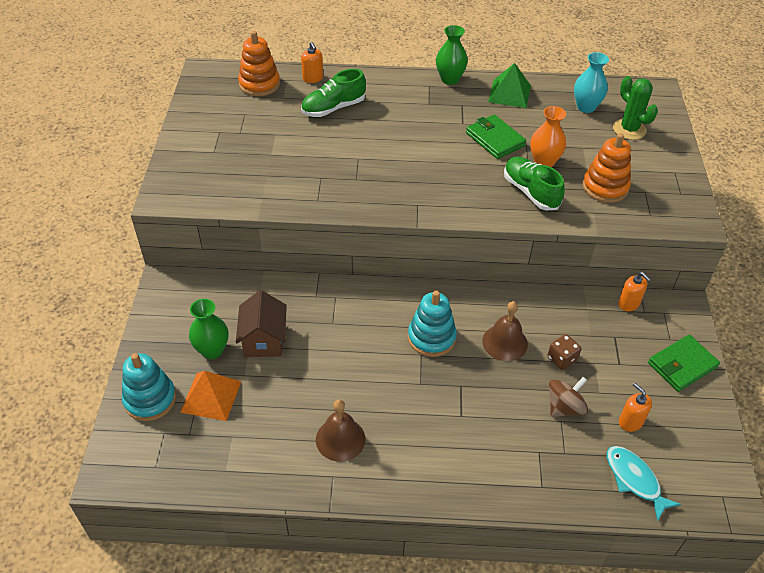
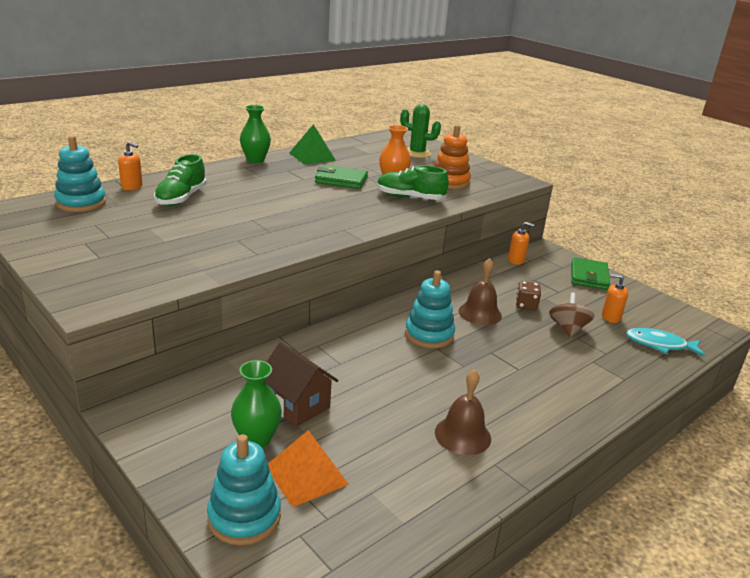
camera: 45 degrees left, 20 degrees down
orange stacking toy [238,31,280,96] -> turquoise stacking toy [54,136,106,212]
turquoise vase [574,52,609,113] -> none

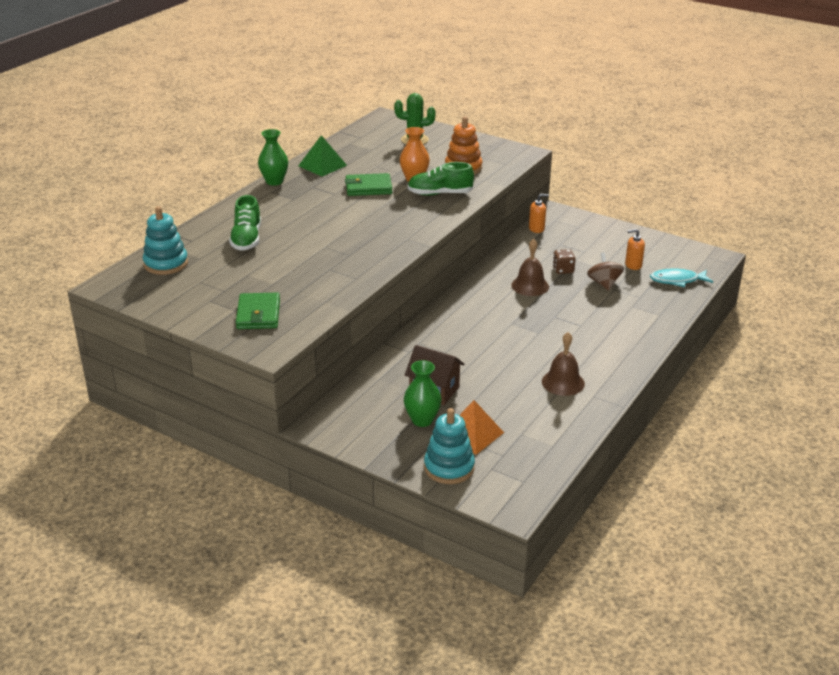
camera: 15 degrees left, 5 degrees up
orange soap dispenser [118,142,143,190] -> none
turquoise stacking toy [405,270,455,348] -> none
green wallet [571,257,610,290] -> green wallet moved to [236,293,280,329]

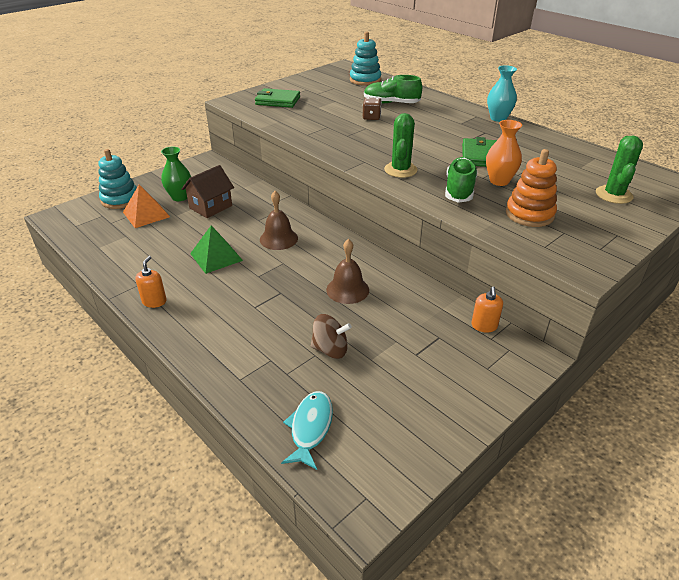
camera: 105 degrees right, 5 degrees up
green vase [258,129,288,186] -> turquoise vase [487,65,517,122]
green pyramid [298,135,347,176] -> green pyramid moved to [190,226,243,274]
brown bell [542,332,585,396] -> brown bell moved to [260,191,298,250]
brown dice [553,249,576,274] -> brown dice moved to [363,98,382,120]
orange soap dispenser [625,229,645,270] -> orange soap dispenser moved to [135,256,167,308]
none -> green cactus [384,113,417,178]

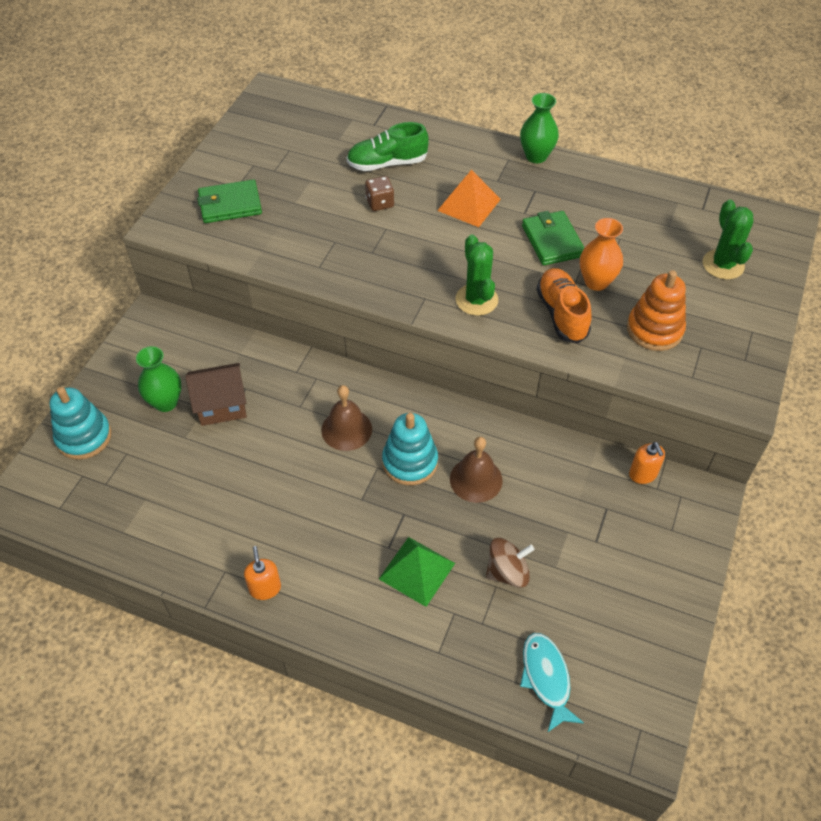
camera: 25 degrees left, 15 degrees up
orange pyramid [123,185,170,228] -> orange pyramid moved to [437,170,501,227]
brown house [182,165,234,218] -> brown house turned 60 degrees clockwise [185,363,247,426]
green pyramid [190,226,243,274] -> green pyramid moved to [379,537,455,607]
turquoise stacking toy [350,31,381,86] -> turquoise stacking toy moved to [382,413,438,485]
green shoe [445,157,478,203] -> orange shoe [536,268,591,343]
turquoise vase [487,65,517,122] -> green vase [520,93,559,163]

